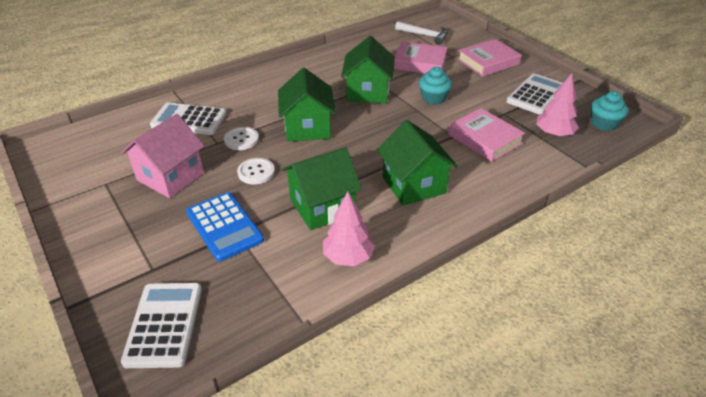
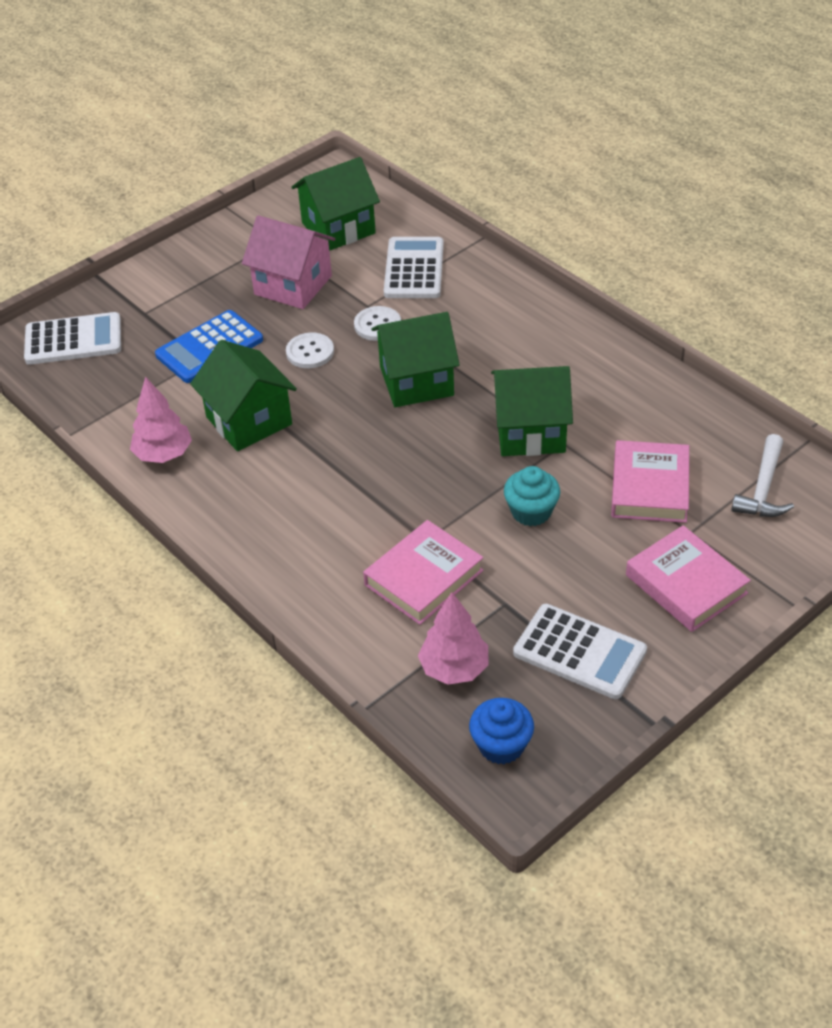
camera: 85 degrees right, 5 degrees up
green house [377,120,458,206] -> green house moved to [292,157,380,251]
turquoise cupcake [591,91,628,131] -> blue cupcake [469,698,534,764]

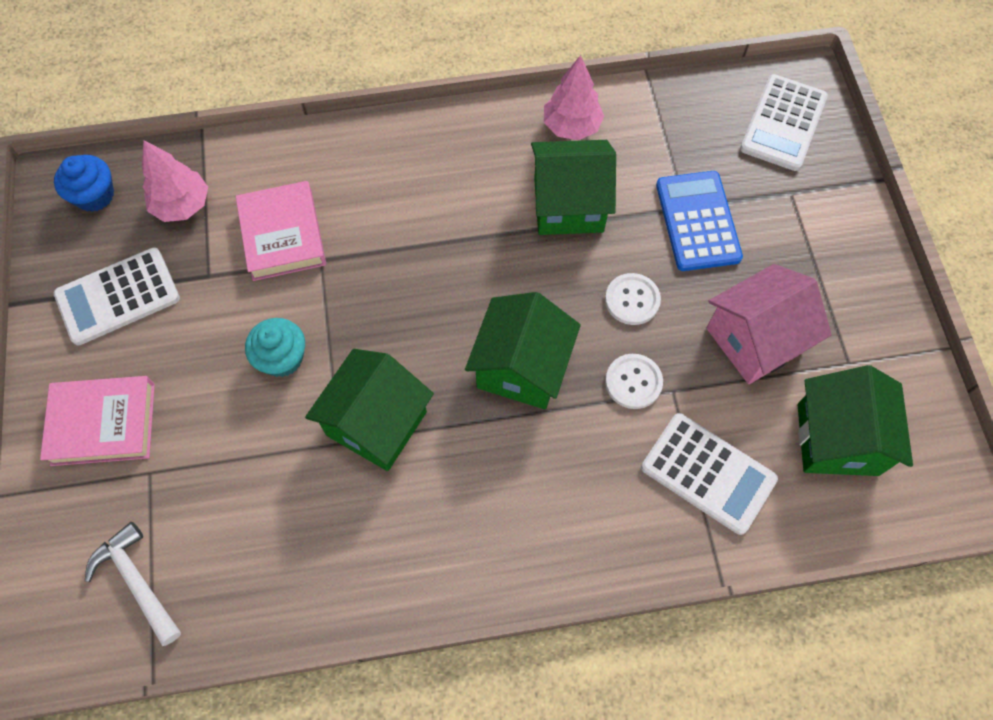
camera: 120 degrees right, 20 degrees up
pink book [611,440,689,523] -> none

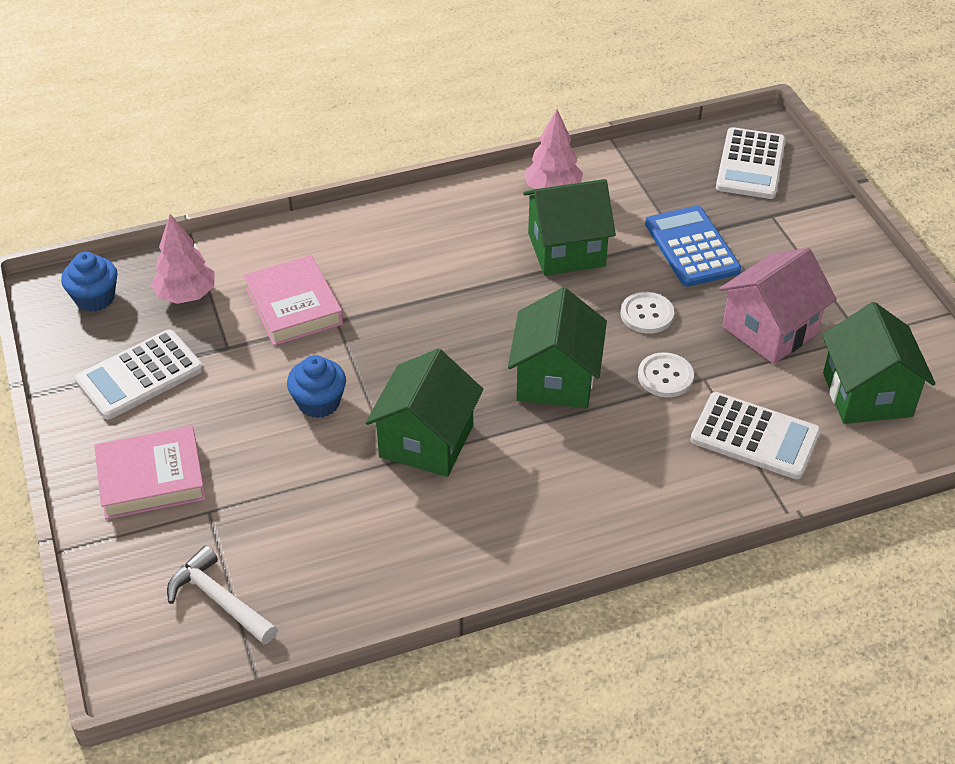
camera: 10 degrees left, 20 degrees down
turquoise cupcake [245,318,305,377] -> blue cupcake [287,355,346,418]

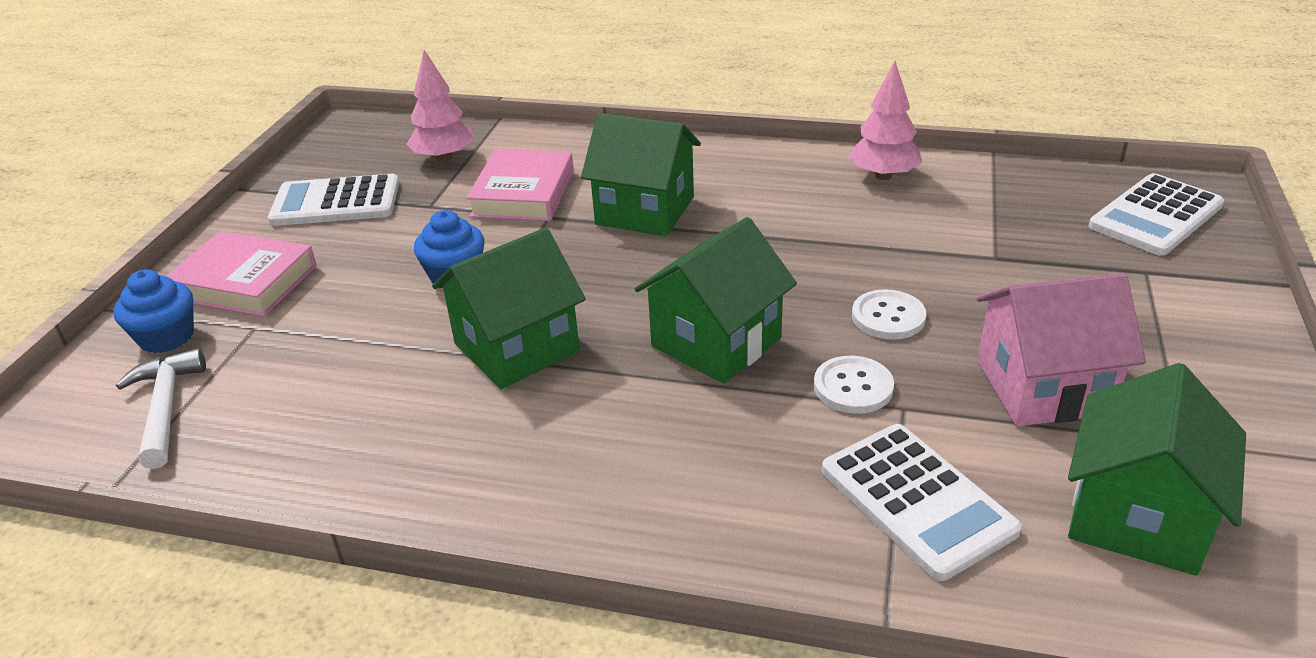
camera: 35 degrees right, 10 degrees down
blue cupcake [61,252,118,312] -> blue cupcake moved to [114,269,194,353]
green house [523,179,616,276] -> green house moved to [581,113,701,236]
blue calculator [645,206,741,287] -> none

